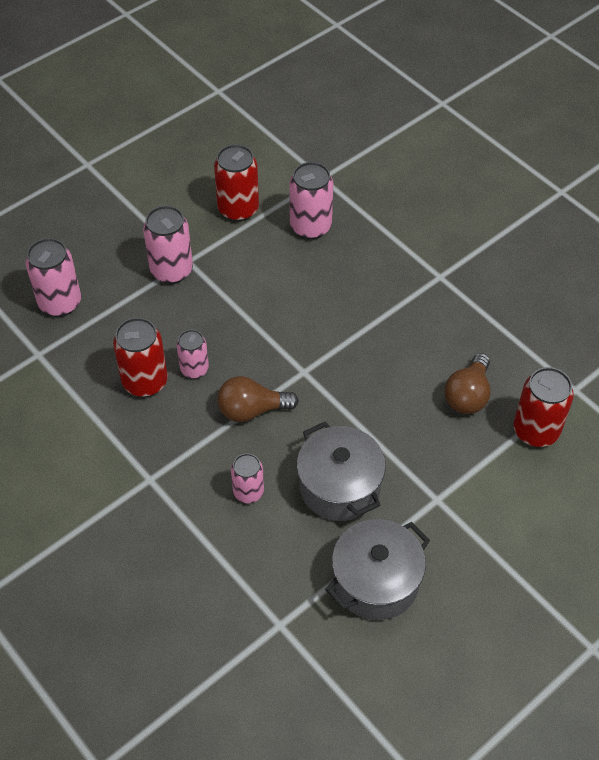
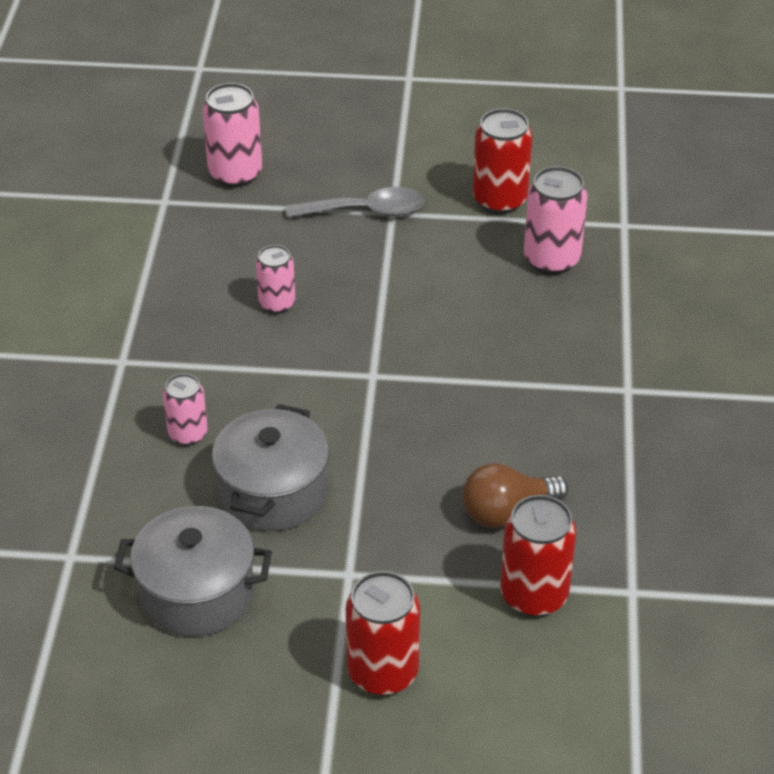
camera: 45 degrees right, 10 degrees down
red can [113,318,168,397] -> red can moved to [346,571,420,696]
pink can [143,206,193,284] -> grey spoon [286,187,425,218]
brown light bulb [217,376,299,422] -> none

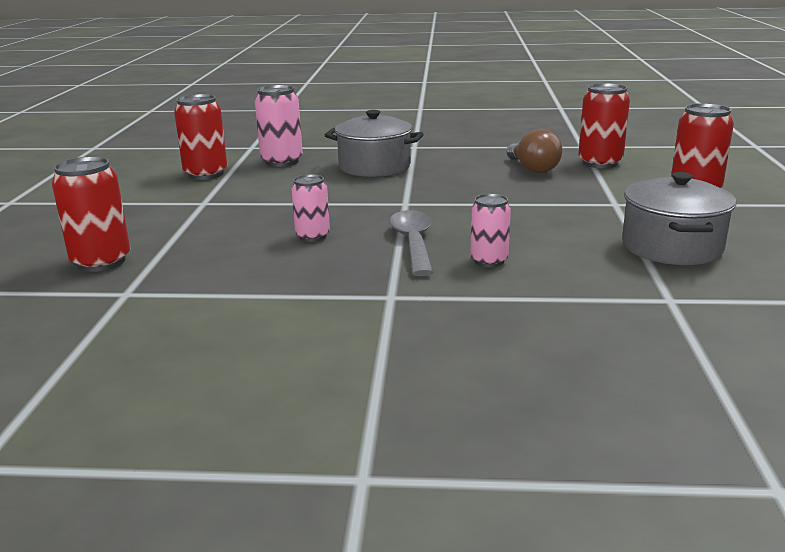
camera: 90 degrees left, 20 degrees down
pink can [202,83,262,187] -> red can [52,156,130,272]
grey pot [212,404,329,531] -> grey pot moved to [325,110,423,177]
grey spoon [286,187,425,218] -> grey spoon moved to [390,210,434,276]

